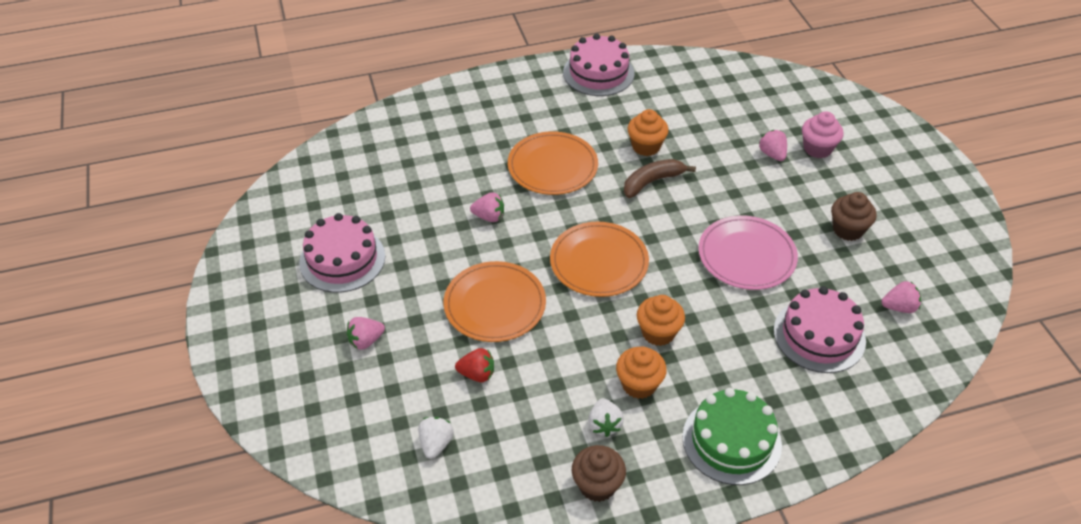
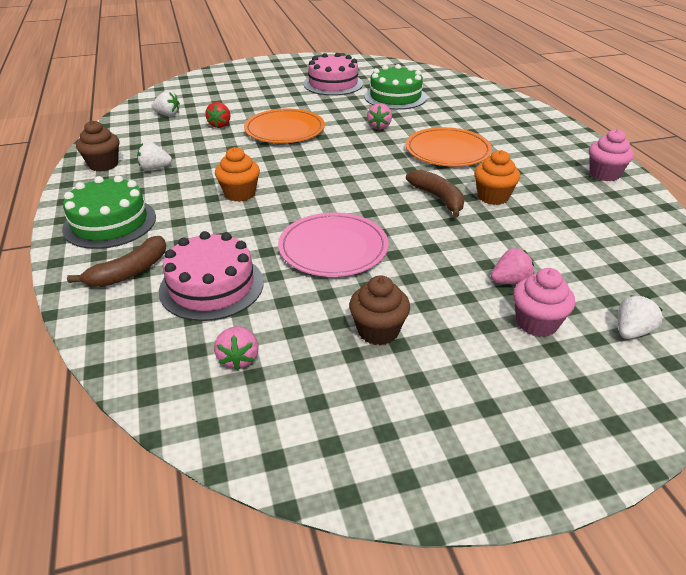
camera: 90 degrees right, 10 degrees down
pink strawberry [346,317,385,350] -> none
orange plate [550,222,649,297] -> none
pink cake [563,34,635,96] -> pink cupcake [589,129,634,181]
orange cupcake [616,347,667,399] -> none
none -> brown banana [67,236,166,287]
none -> green cake [364,64,427,110]
none -> white strawberry [618,295,663,339]

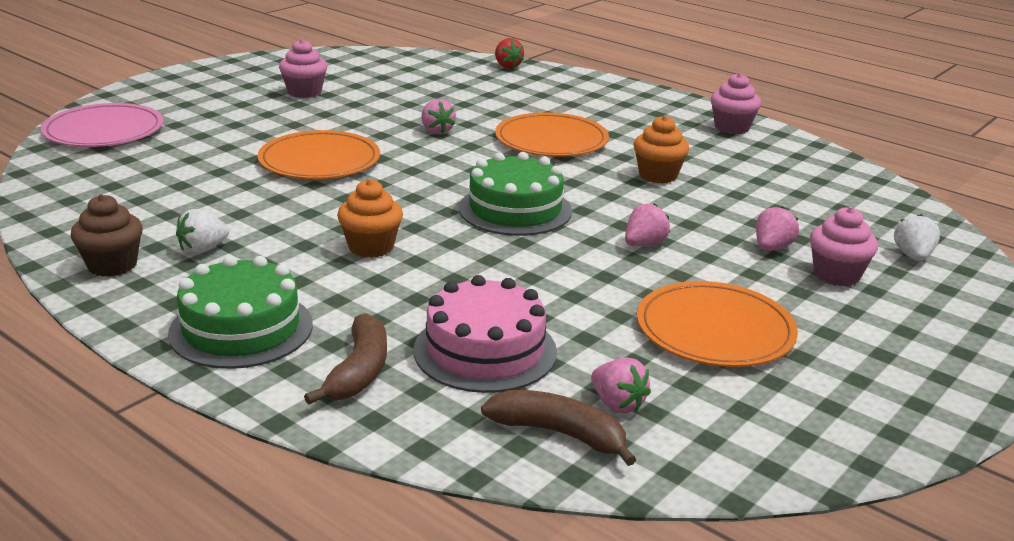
camera: 35 degrees left, 10 degrees down
white strawberry [151,91,180,116] -> none
red strawberry [205,102,230,128] -> red strawberry moved to [495,38,524,69]
pink plate [278,213,389,277] -> pink plate moved to [41,103,163,147]
pink cake [303,53,363,96] -> pink cupcake [279,39,327,98]
brown cupcake [349,275,410,345] -> orange plate [637,281,798,367]
green cake [364,64,427,110] -> green cake moved to [459,152,572,236]
brown banana [406,170,465,217] -> brown banana moved to [481,390,637,466]
none -> pink strawberry [625,203,670,246]

